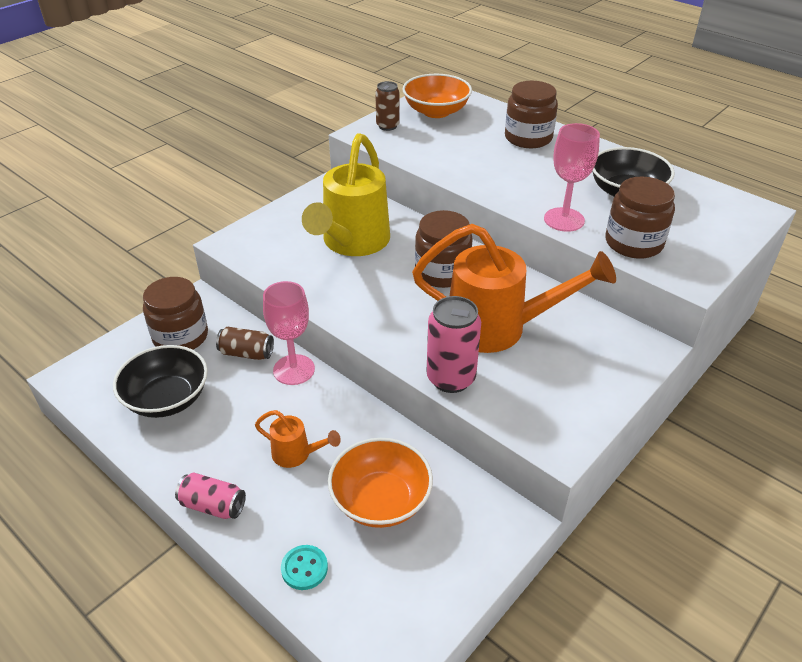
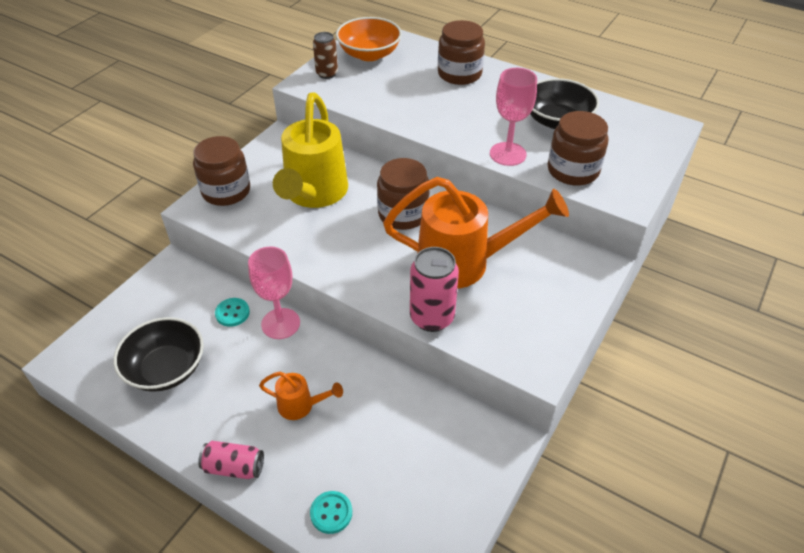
camera: 10 degrees left, 5 degrees up
brown jar [143,277,208,350] -> brown jar moved to [193,136,250,206]
brown can [216,327,274,360] -> turquoise button [215,298,250,327]
orange bowl [328,438,433,528] -> none

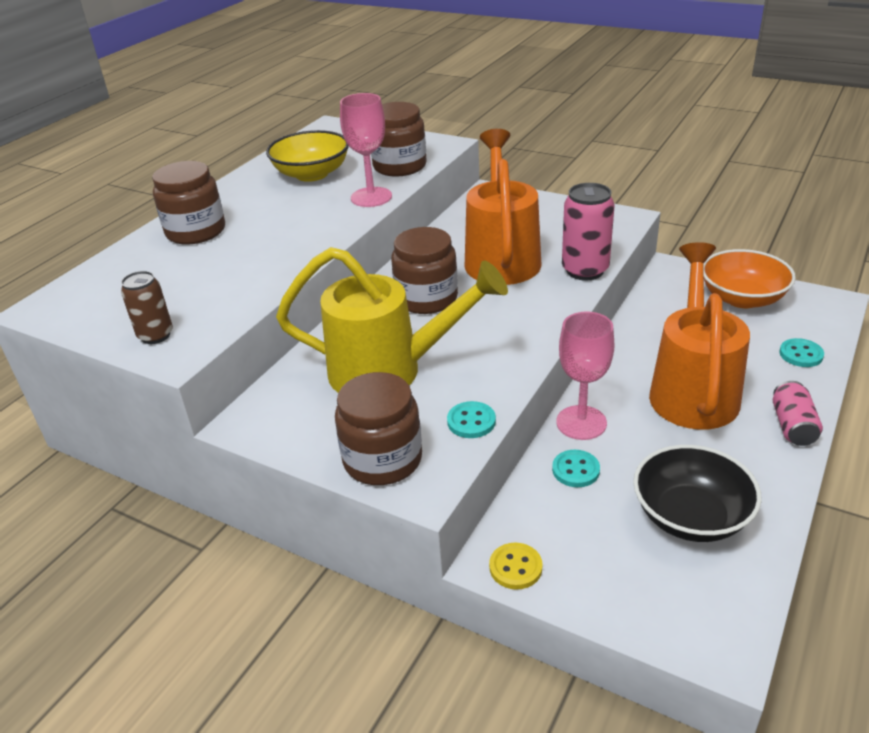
camera: 90 degrees left, 10 degrees down
orange watering can [259,372,343,420] -> orange watering can [649,242,750,430], size x2.19
orange bowl [336,17,402,61] -> orange bowl moved to [703,249,796,308]
black bowl [530,78,599,129] -> yellow bowl [266,130,349,182]
none -> turquoise button [447,401,496,438]
none -> yellow button [489,543,543,590]

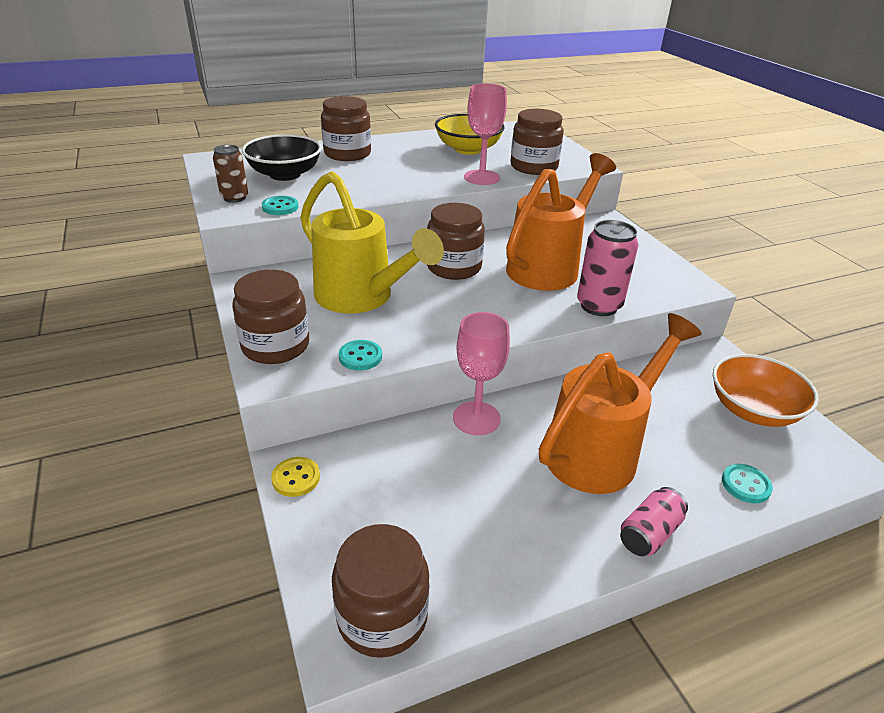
camera: 35 degrees right, 0 degrees up
turquoise button [552,450,600,487] -> turquoise button moved to [262,196,299,215]
black bowl [633,445,762,542] -> black bowl moved to [242,134,322,181]
none -> brown jar [332,524,429,658]

